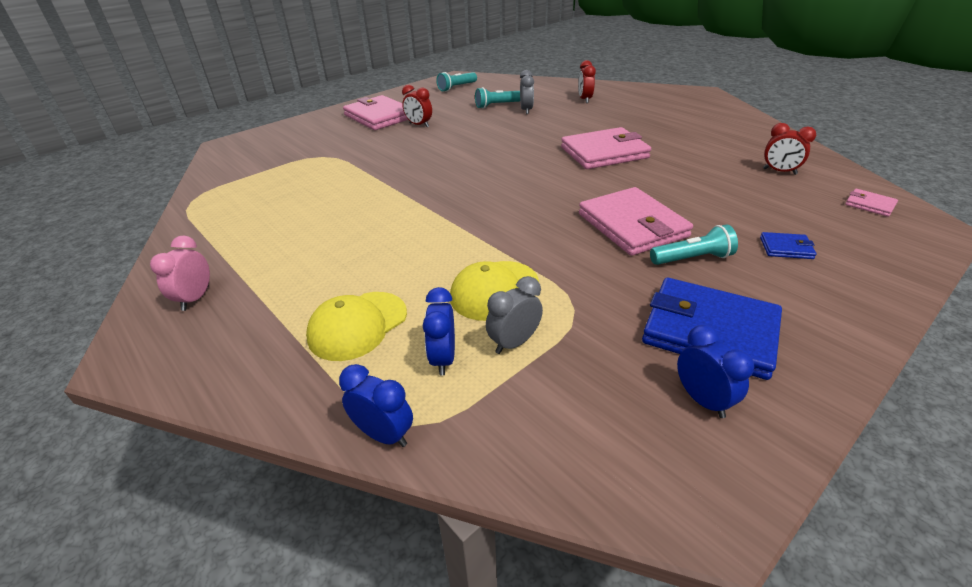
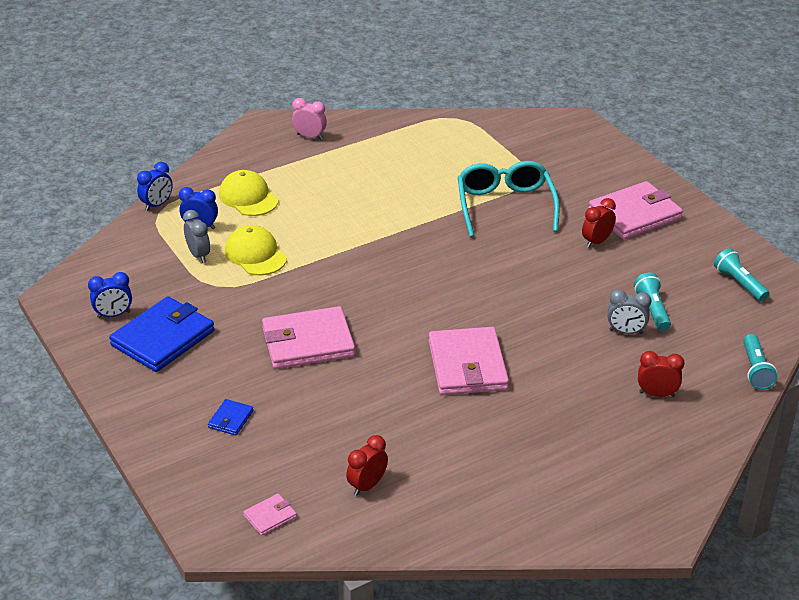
camera: 100 degrees right, 0 degrees up
turquoise flashlight [650,225,738,265] -> turquoise flashlight moved to [743,334,778,390]
none -> turquoise glasses [458,161,560,237]

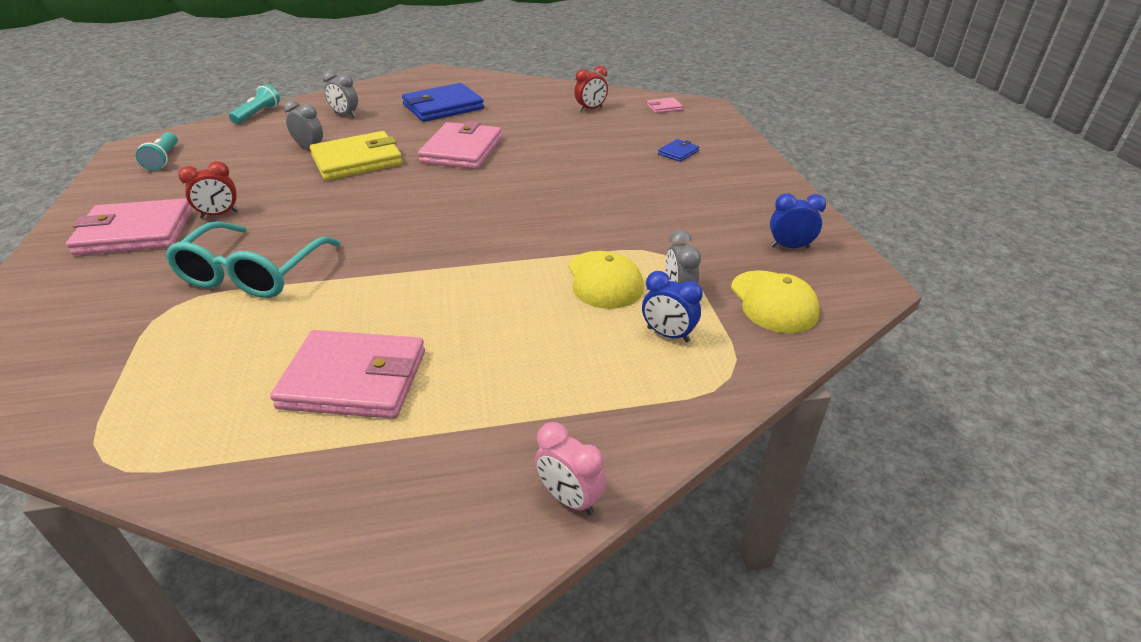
camera: 160 degrees left, 0 degrees up
blue wallet [109,296,214,372] -> blue wallet moved to [402,83,484,122]
blue clock [137,162,173,211] -> none
yellow cap [219,170,278,216] -> yellow cap moved to [731,270,820,333]
pink wallet [262,306,355,369] -> pink wallet moved to [270,330,425,419]
pink clock [292,98,327,140] -> pink clock moved to [535,422,606,515]
turquoise flashlight [634,272,671,331] -> none
red clock [638,351,685,397] -> grey clock [323,71,358,118]
none -> yellow wallet [310,131,403,180]

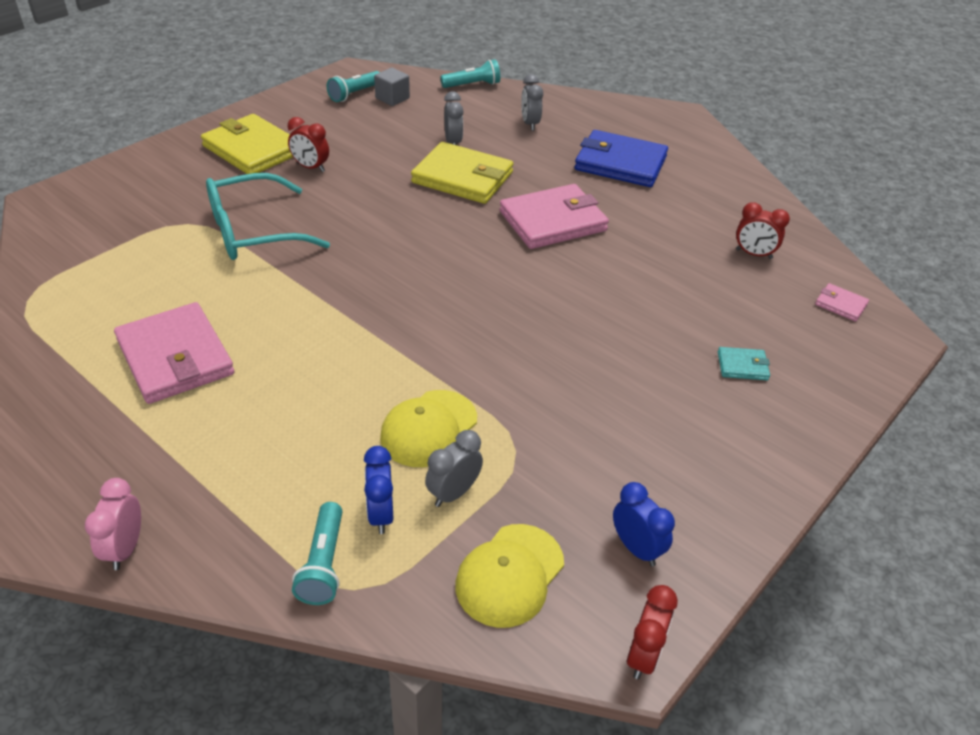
camera: 50 degrees right, 5 degrees up
pink wallet [66,198,193,256] -> yellow wallet [201,114,293,174]
blue wallet [658,139,699,162] -> turquoise wallet [718,347,770,380]
none -> turquoise flashlight [292,502,343,605]
none -> grey cube [374,68,410,106]
none -> red clock [627,585,678,679]

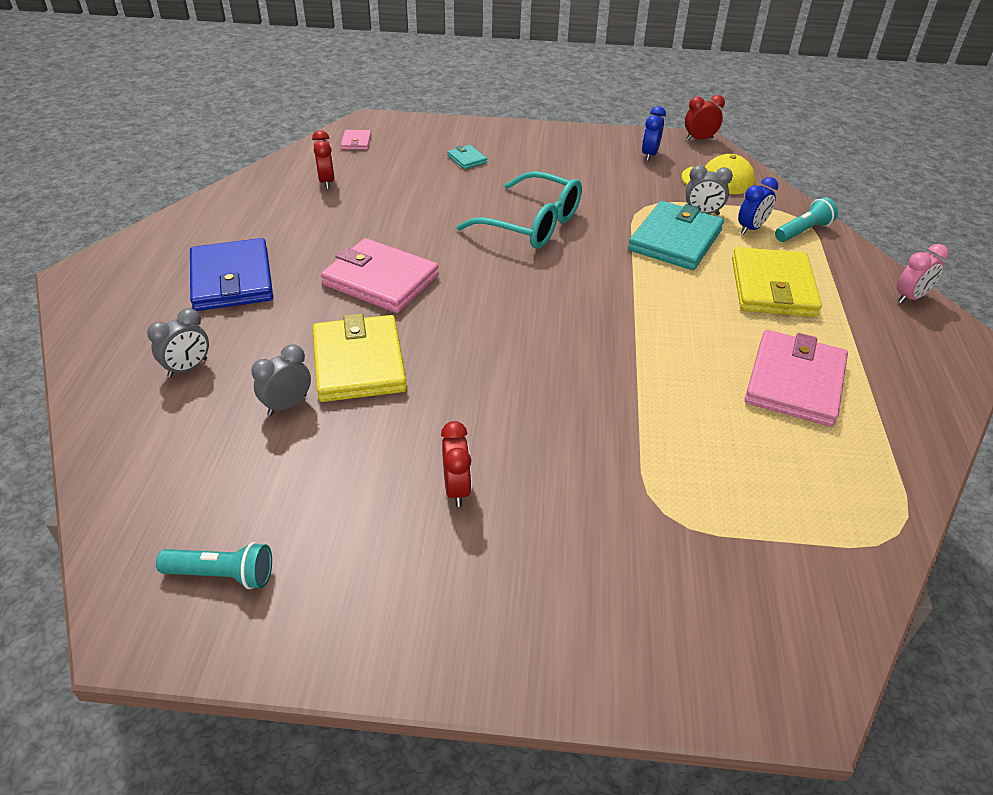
camera: 125 degrees left, 0 degrees up
yellow wallet [201,114,293,174] -> yellow wallet moved to [732,247,822,317]
turquoise glasses [206,173,330,260] -> turquoise glasses moved to [456,171,582,249]
grey cube [374,68,410,106] -> none
yellow cap [380,390,477,467] -> turquoise wallet [628,201,724,270]
turquoise flashlight [440,59,500,88] -> none

